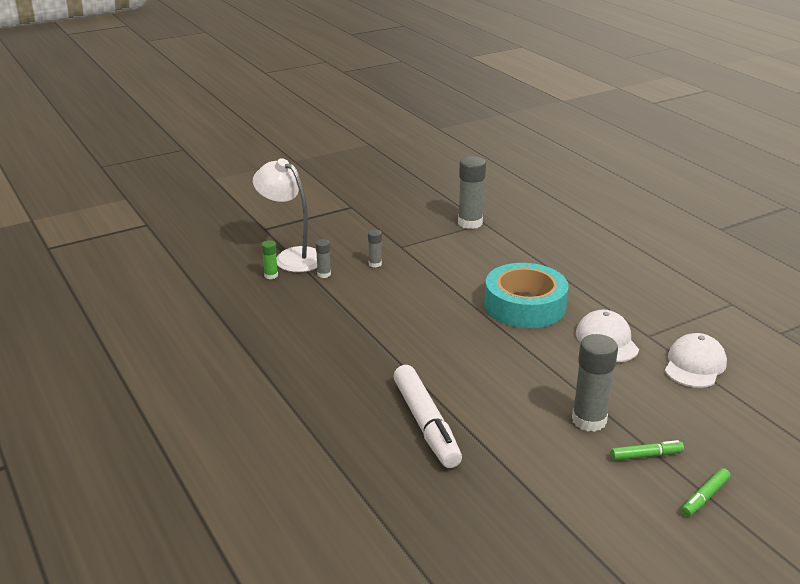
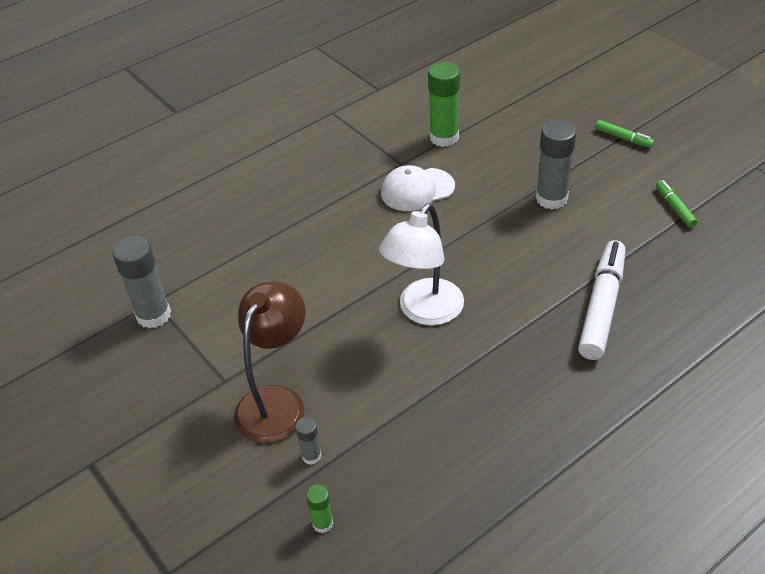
camera: 95 degrees left, 15 degrees up
white lamp [253,158,317,272] -> white lamp moved to [379,203,464,326]
grey glue stick [368,229,382,268] -> brown lamp [234,282,305,443]
white marker [393,365,462,468] -> white marker turned 45 degrees counterclockwise [578,240,626,360]
turquoise tape [484,263,569,328] -> none
green marker [611,440,684,461] -> green marker moved to [656,180,697,228]
white cap [665,333,727,388] -> green glue stick [428,62,460,147]

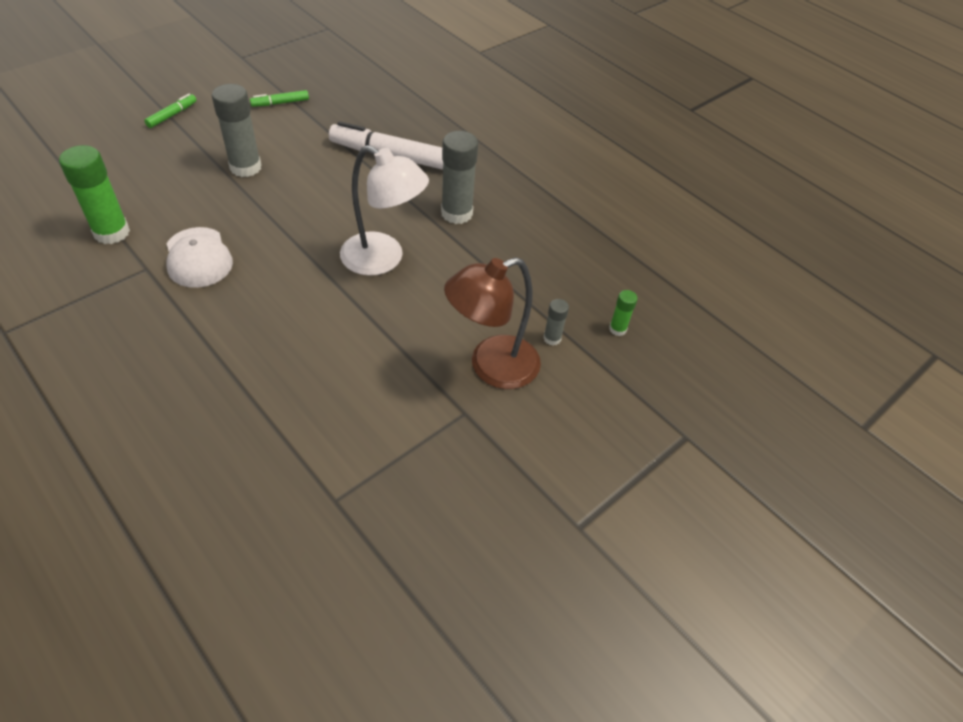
camera: 100 degrees left, 5 degrees up
grey glue stick [112,236,171,328] -> grey glue stick moved to [441,131,478,224]
brown lamp [234,282,305,443] -> brown lamp turned 45 degrees counterclockwise [444,257,541,389]

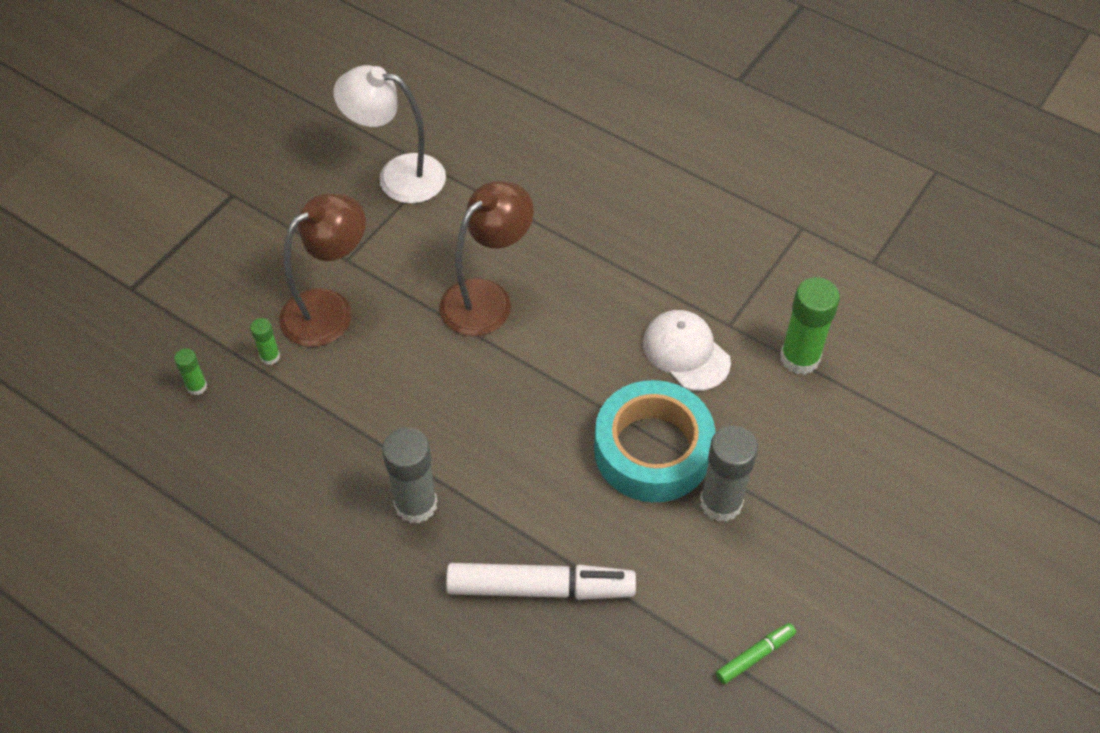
camera: 170 degrees right, 5 degrees up
green marker [144,94,197,128] -> none
white lamp [340,145,429,276] -> white lamp moved to [333,65,446,204]
grey glue stick [543,299,569,345] -> green glue stick [250,318,280,365]
none -> brown lamp [439,181,534,336]
none -> turquoise tape [594,380,716,502]

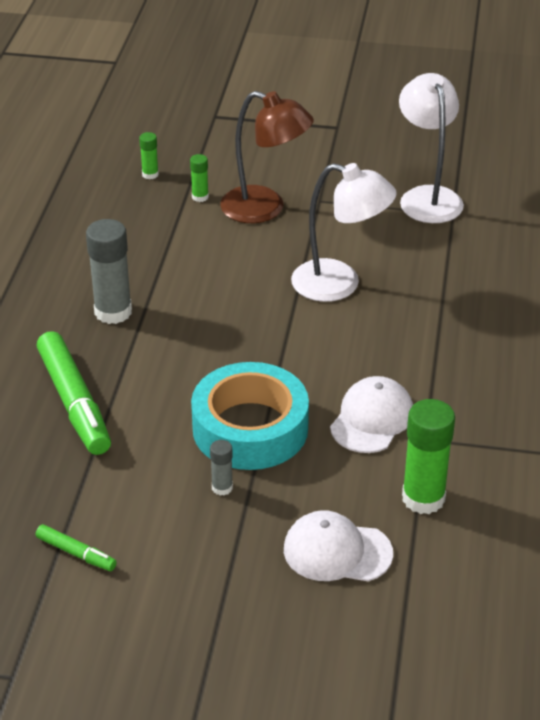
camera: 65 degrees right, 15 degrees down
brown lamp [439,181,534,336] -> white lamp [291,163,397,302]
white marker [446,563,636,600] -> green marker [37,331,111,455]
grey glue stick [700,426,758,522] -> grey glue stick [210,440,233,496], size x0.50
none -> white cap [284,510,393,582]

